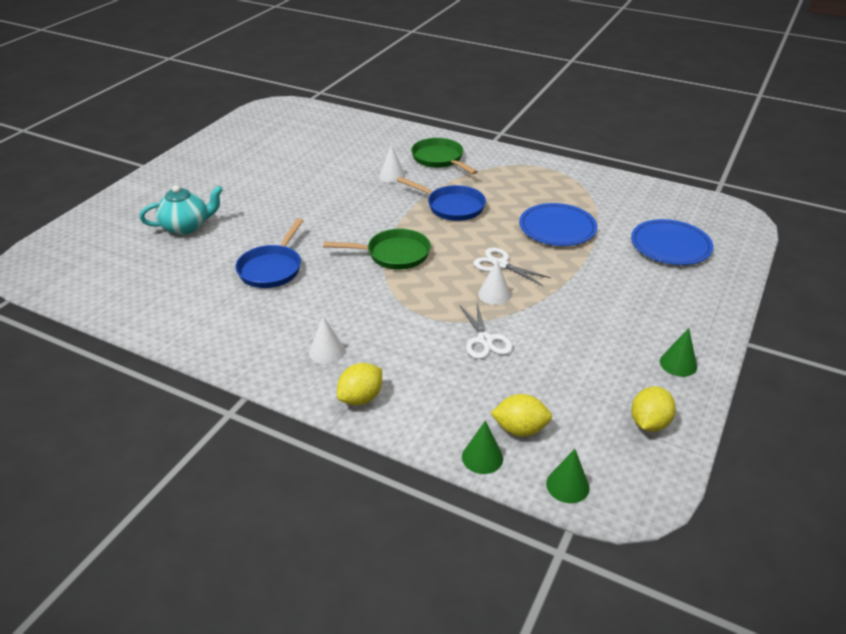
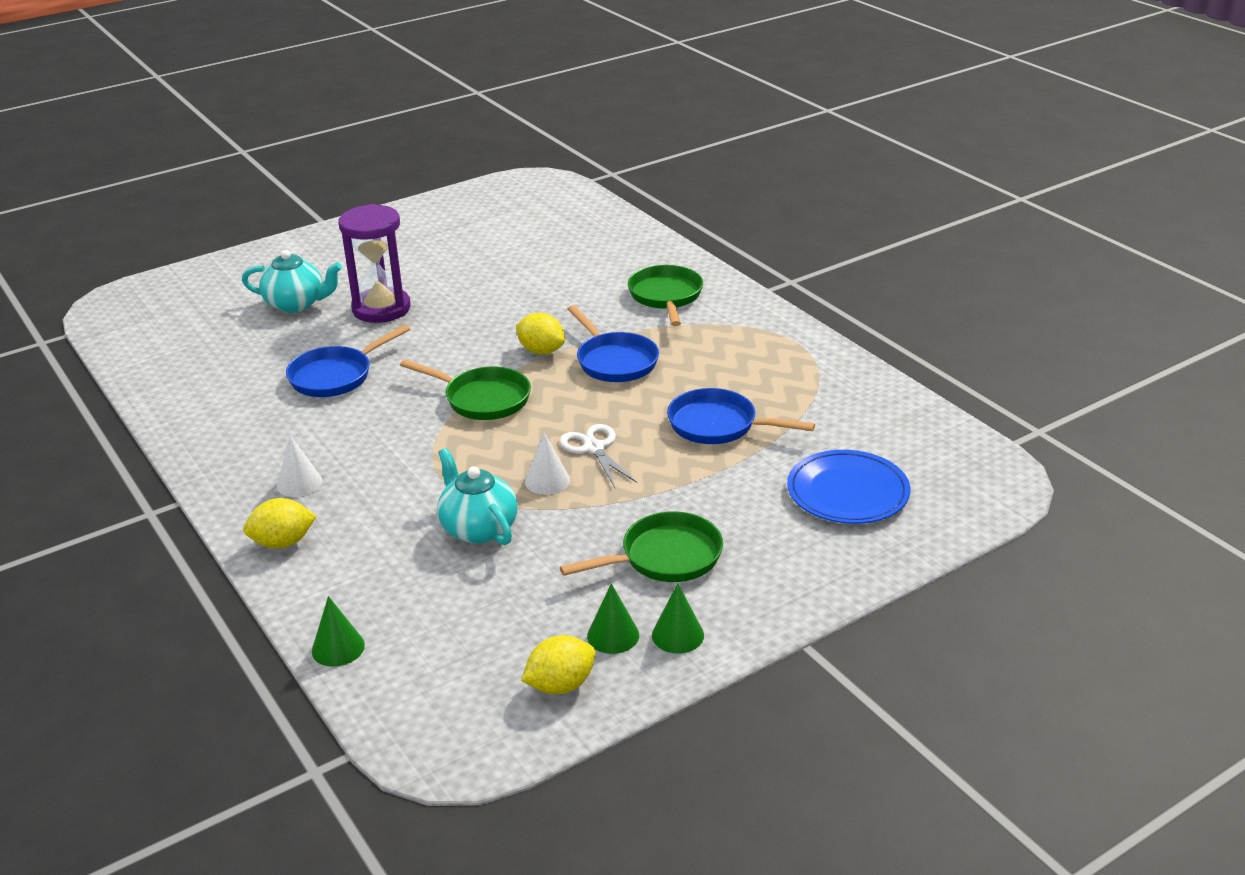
camera: 30 degrees right, 5 degrees down
white cone [379,145,405,183] -> none
white scissors [460,303,513,359] -> turquoise teapot [437,448,518,545]
yellow lemon [490,394,552,437] -> yellow lemon moved to [516,313,565,355]
blue plate [519,203,597,246] -> blue pan [667,388,815,444]
green cone [546,449,589,503] -> green cone moved to [587,583,639,654]
none -> purple hourglass [338,204,411,323]
none -> green pan [560,512,723,582]

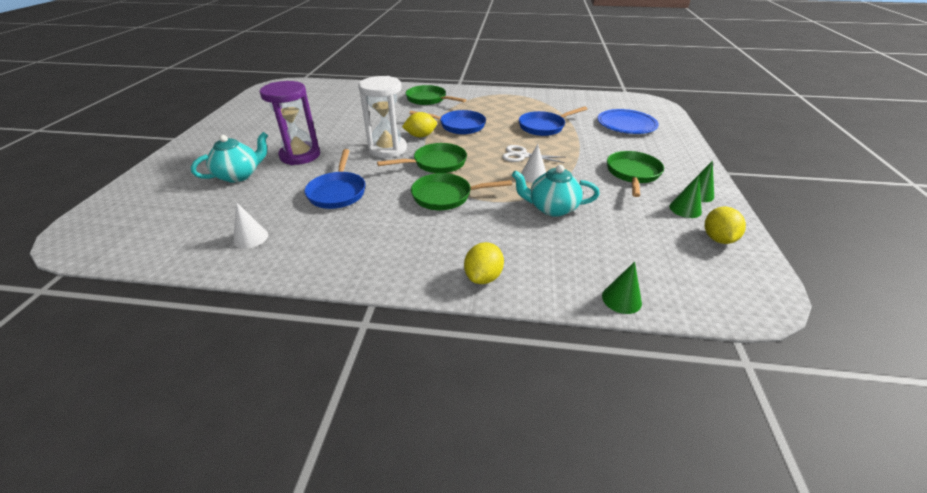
camera: 50 degrees left, 5 degrees up
white cone [277,435,322,497] -> white cone moved to [233,202,268,249]
none -> white hourglass [358,76,407,158]
none -> green pan [411,173,512,210]

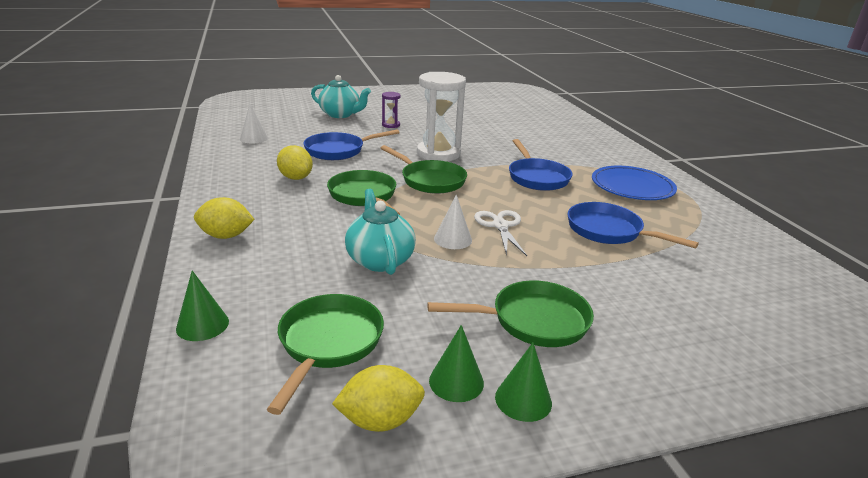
camera: 65 degrees right, 10 degrees down
purple hourglass [260,81,320,165] -> purple hourglass [382,92,401,128], size x0.46
yellow lemon [402,112,437,137] -> yellow lemon moved to [277,145,313,180]
green pan [406,85,466,105] -> green pan moved to [266,294,384,415]
blue plate [598,109,659,134] -> blue plate moved to [592,166,677,200]

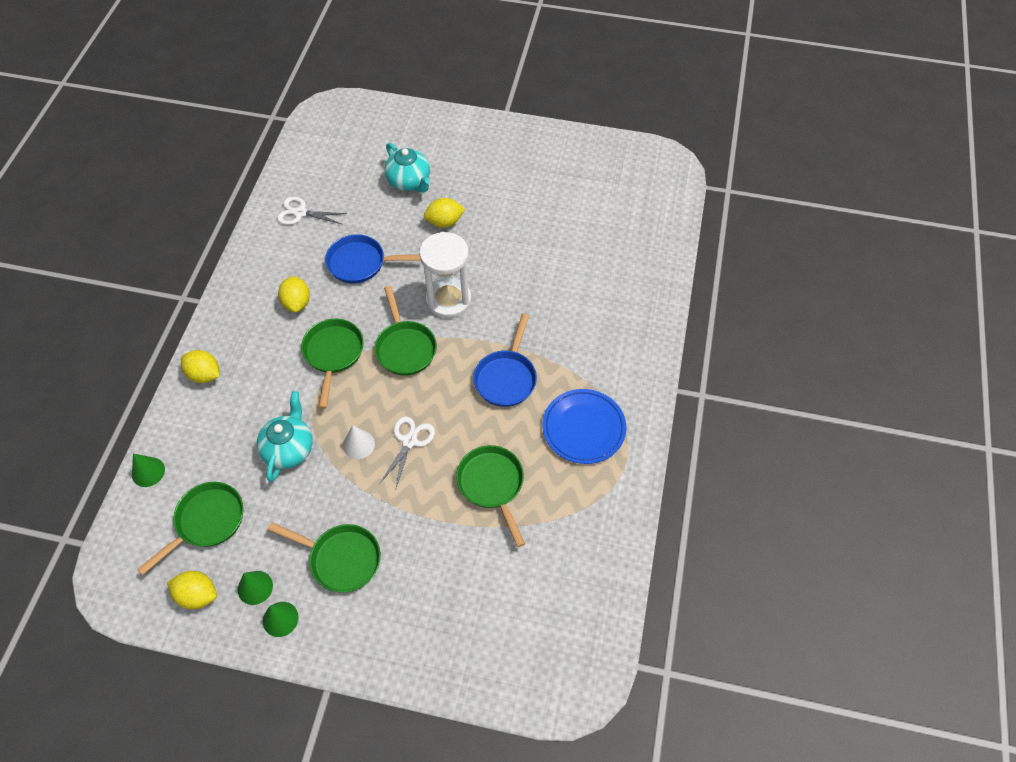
camera: 30 degrees right, 30 degrees up
white cone [240,104,268,143] -> white scissors [277,196,347,225]
purple hourglass [382,92,401,128] -> yellow lemon [424,198,465,228]
blue pan [568,202,699,248] -> green pan [456,445,525,547]

